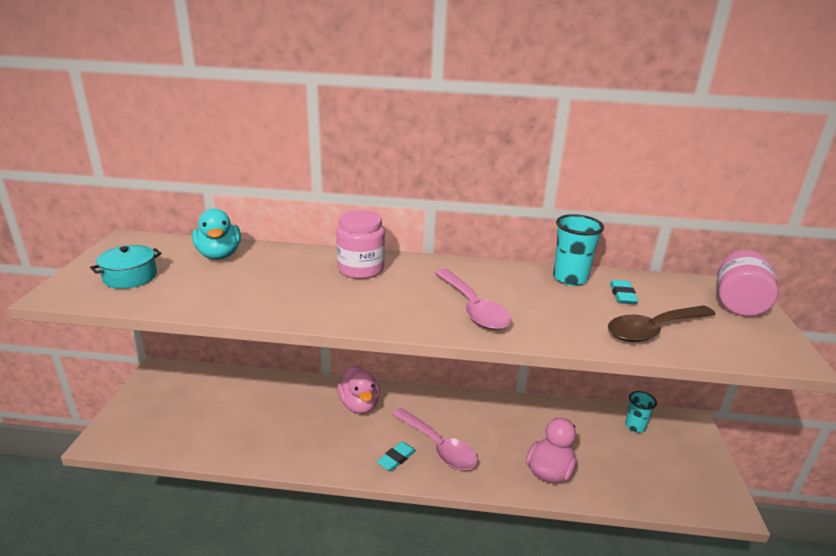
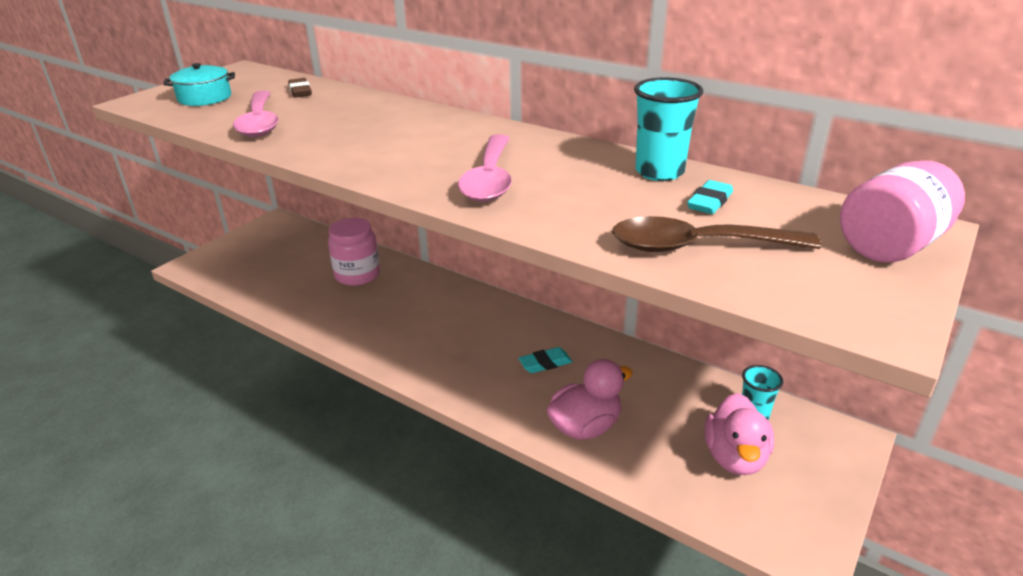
camera: 30 degrees right, 5 degrees up
turquoise duck [192,208,241,260] -> brown eraser [288,78,312,98]
pink jar [336,210,385,279] -> pink jar moved to [328,218,380,286]
pink duck [337,365,380,414] -> pink duck moved to [705,393,774,475]
turquoise eraser [377,442,416,471] -> turquoise eraser moved to [518,347,572,373]
pink spoon [392,408,478,470] -> pink spoon moved to [233,91,279,137]

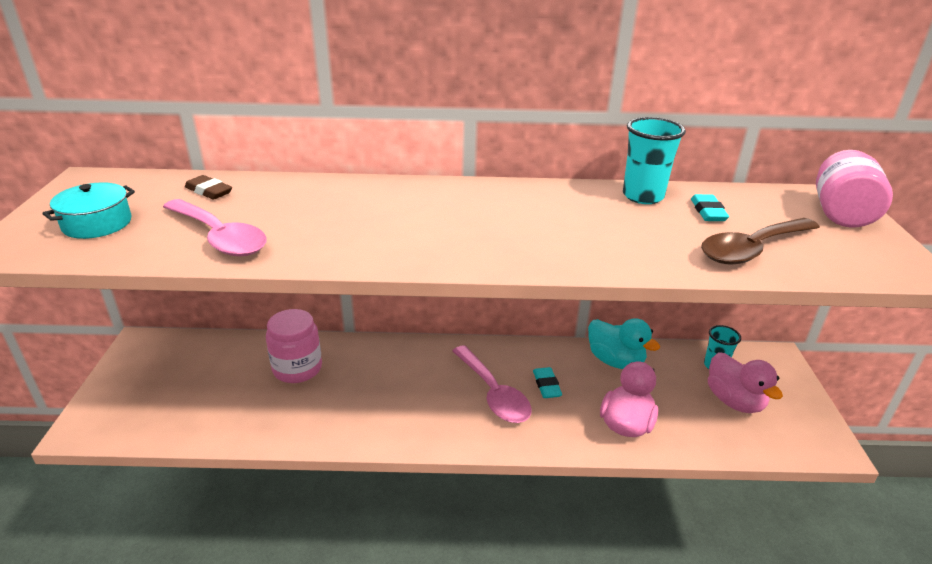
camera: 35 degrees left, 0 degrees up
pink spoon [458,134,512,202] -> pink spoon moved to [452,345,532,423]
turquoise eraser [518,347,572,373] -> turquoise eraser turned 45 degrees counterclockwise [533,367,562,398]
none -> turquoise duck [588,318,660,369]

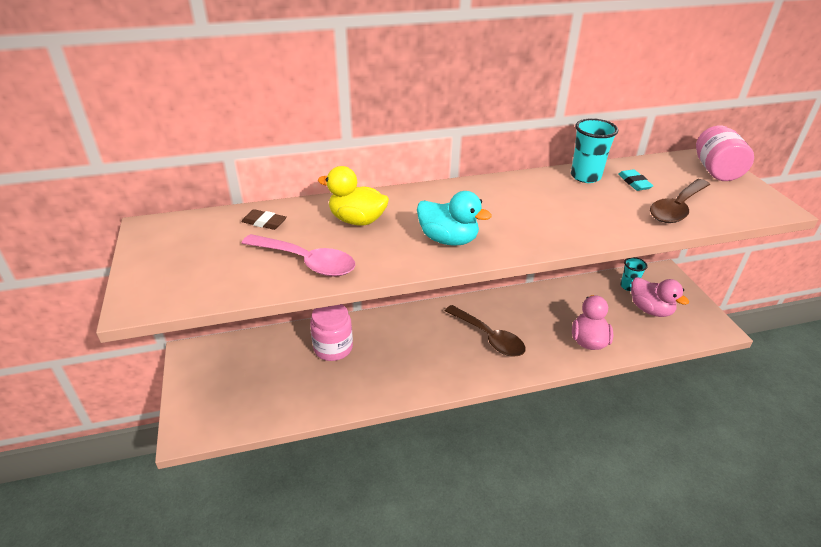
camera: 15 degrees left, 5 degrees up
turquoise pot [42,182,135,239] -> none
pink spoon [452,345,532,423] -> brown spoon [445,305,526,357]
turquoise eraser [533,367,562,398] -> none
turquoise duck [588,318,660,369] -> turquoise duck moved to [417,191,492,246]
none -> yellow duck [318,166,389,226]

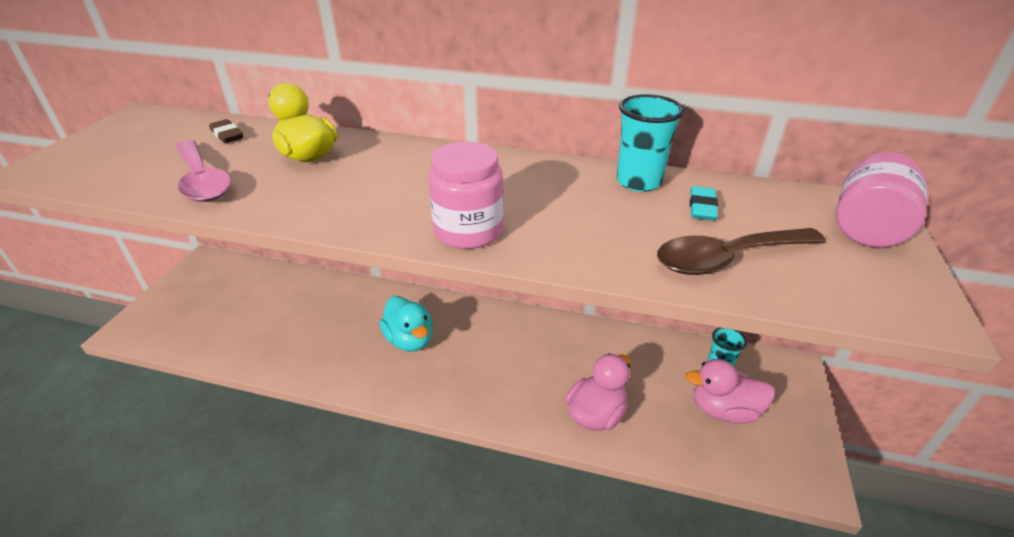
camera: 30 degrees right, 0 degrees up
pink jar [310,304,353,361] -> pink jar moved to [428,142,504,249]
turquoise duck [417,191,492,246] -> turquoise duck moved to [379,296,433,352]
brown spoon [445,305,526,357] -> none
pink duck [631,277,689,317] -> pink duck turned 105 degrees clockwise [685,359,775,424]

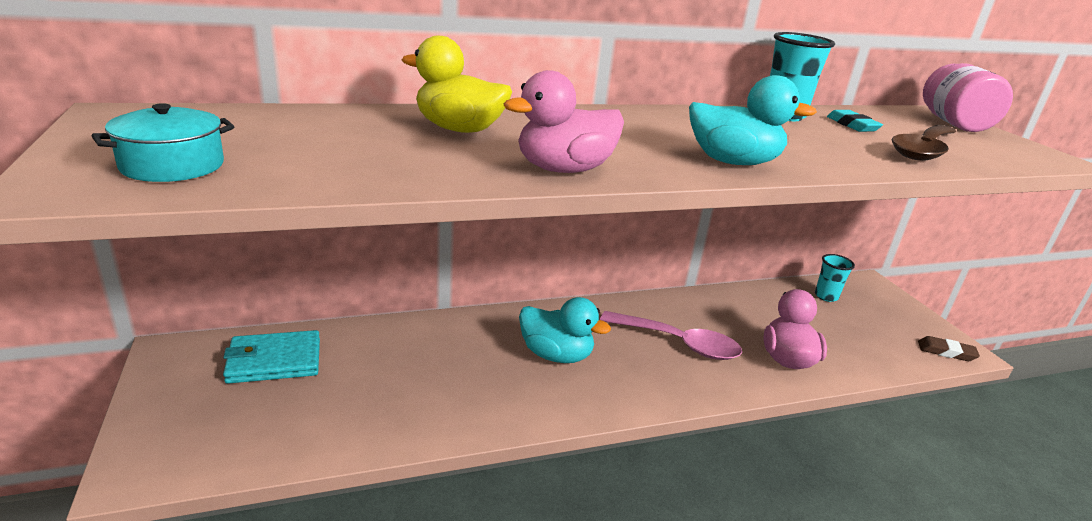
camera: 35 degrees left, 10 degrees down
pink spoon [175,140,231,202] -> pink spoon moved to [600,311,742,360]
brown eraser [209,119,243,143] -> brown eraser moved to [918,336,980,361]
pink jar [428,142,504,249] -> turquoise duck [689,75,817,165]
pink duck [685,359,775,424] -> pink duck moved to [504,70,624,173]
none -> turquoise pot [92,103,234,182]
none -> turquoise wallet [223,330,320,384]

